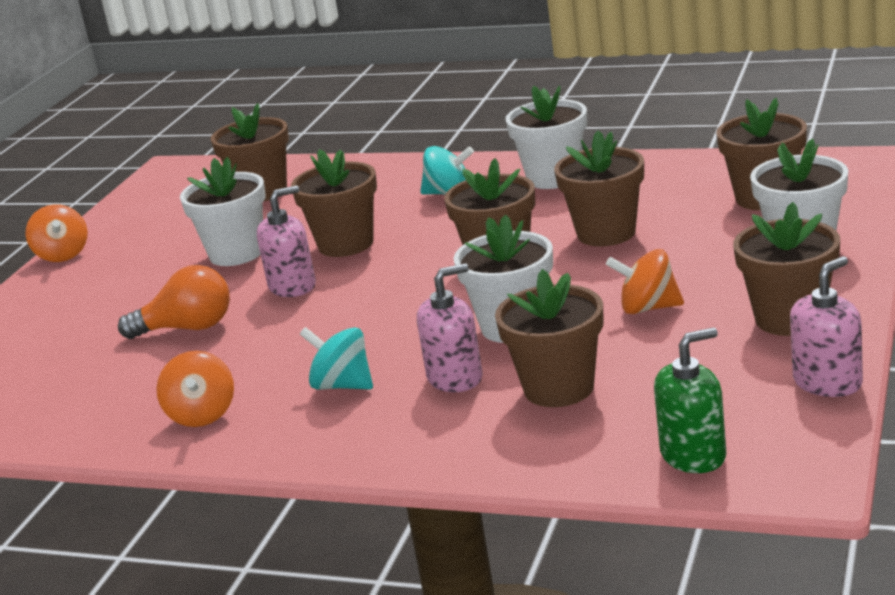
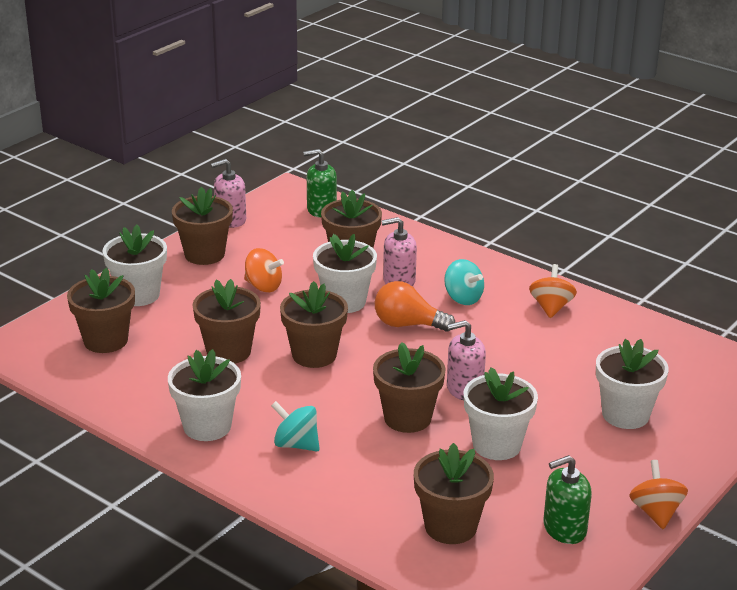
camera: 165 degrees left, 5 degrees up
orange light bulb [118,265,230,339] -> orange light bulb moved to [375,281,455,332]
none -> green soap dispenser [543,455,592,544]
none -> white flower pot [596,339,669,429]

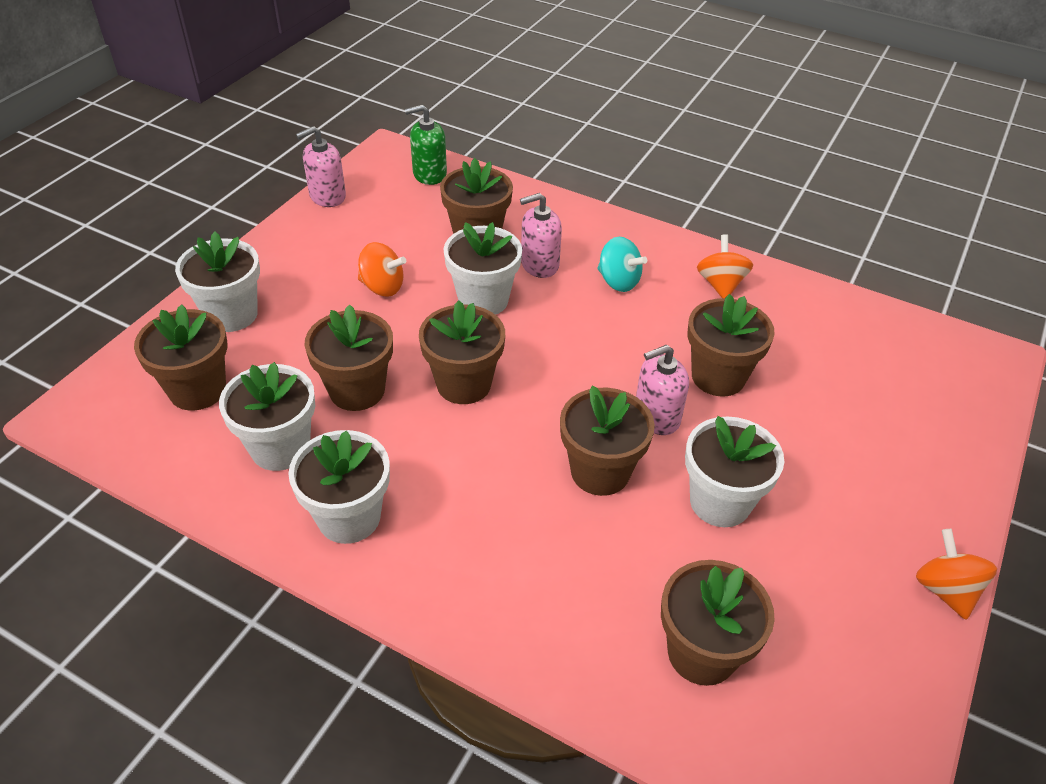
camera: 10 degrees left, 15 degrees up
brown flower pot [172,187,233,265] -> brown flower pot moved to [687,294,775,397]
turquoise spinning top [271,401,320,451] -> none
orange light bulb [375,281,455,332] -> none
green soap dispenser [543,455,592,544] -> none
white flower pot [596,339,669,429] -> white flower pot moved to [219,362,315,471]

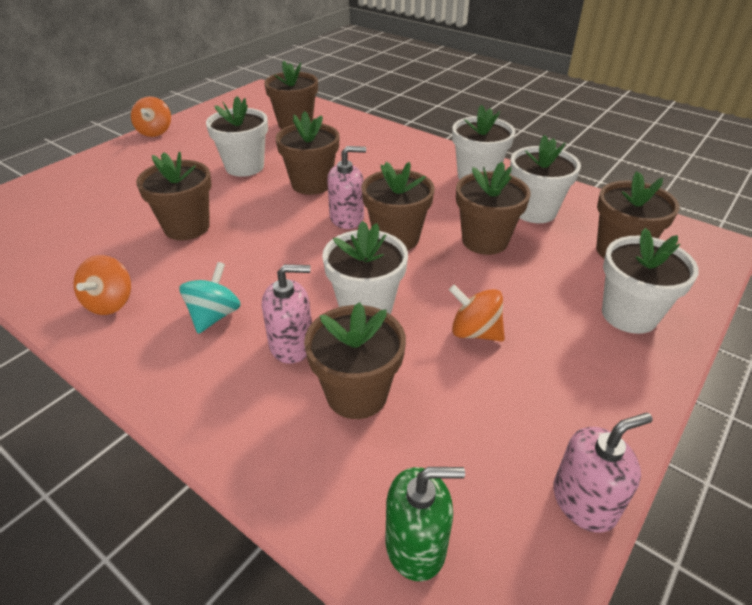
camera: 170 degrees left, 5 degrees down
turquoise spinning top [597,237,647,292] -> turquoise spinning top turned 60 degrees clockwise [179,262,241,334]
pink soap dispenser [636,345,689,435] -> pink soap dispenser moved to [327,146,366,229]

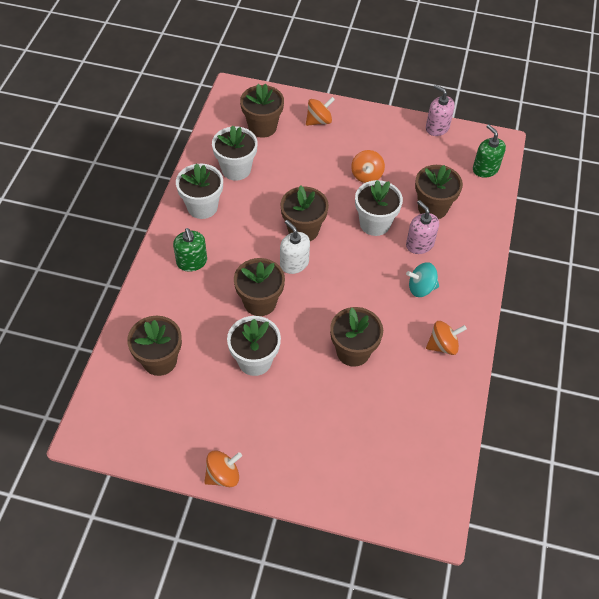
camera: 115 degrees left, 15 degrees up
pink soap dispenser [327,146,366,229] -> white soap dispenser [280,220,310,274]
brown flower pot [456,162,531,255] -> none
white flower pot [602,228,699,334] -> orange spinning top [306,97,335,126]
none -> green soap dispenser [173,228,207,272]

